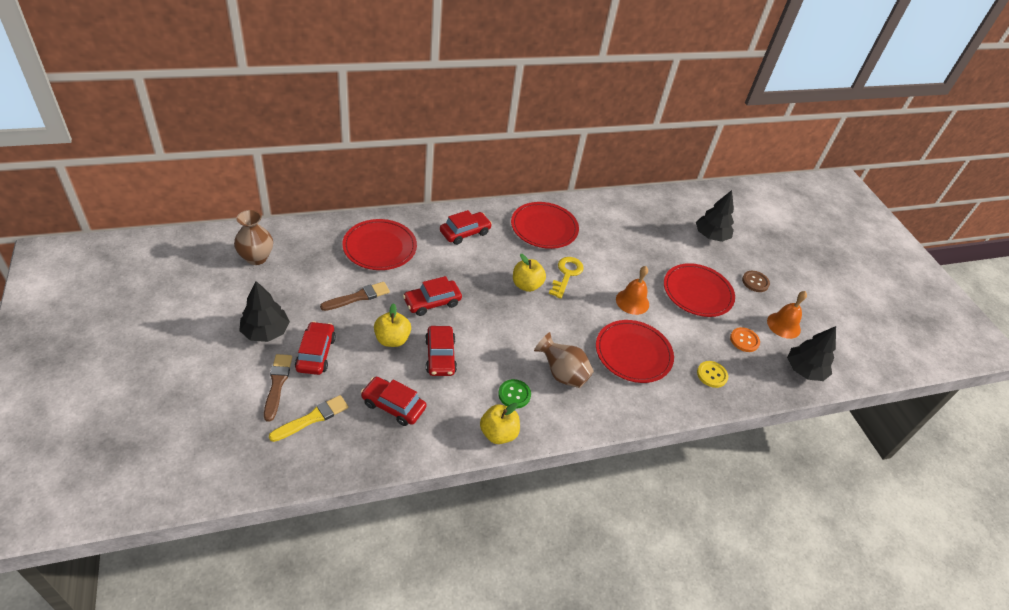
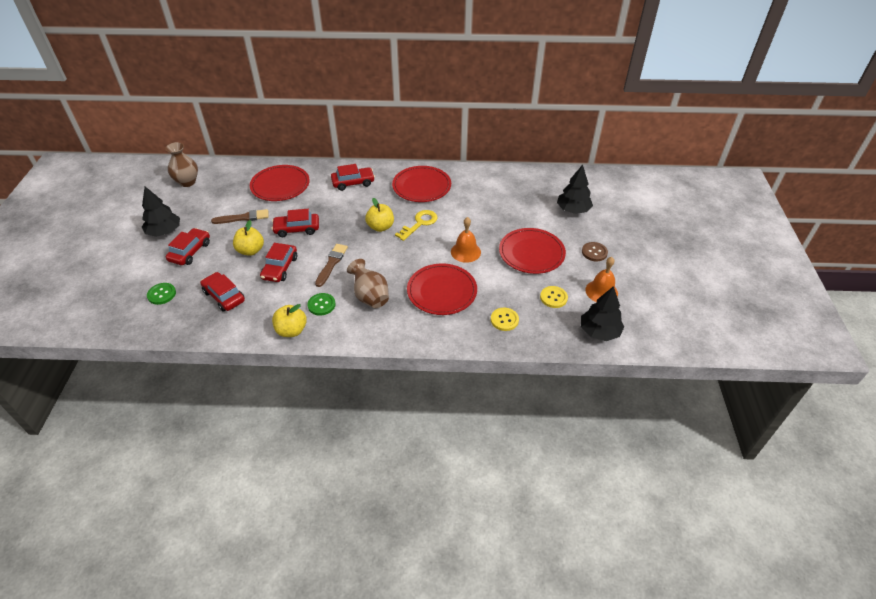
camera: 25 degrees right, 0 degrees up
brown brush [264,354,292,422] -> brown brush moved to [315,244,348,287]
yellow brush [269,395,348,442] -> green button [147,283,176,305]
orange button [730,327,760,352] -> yellow button [540,286,568,308]

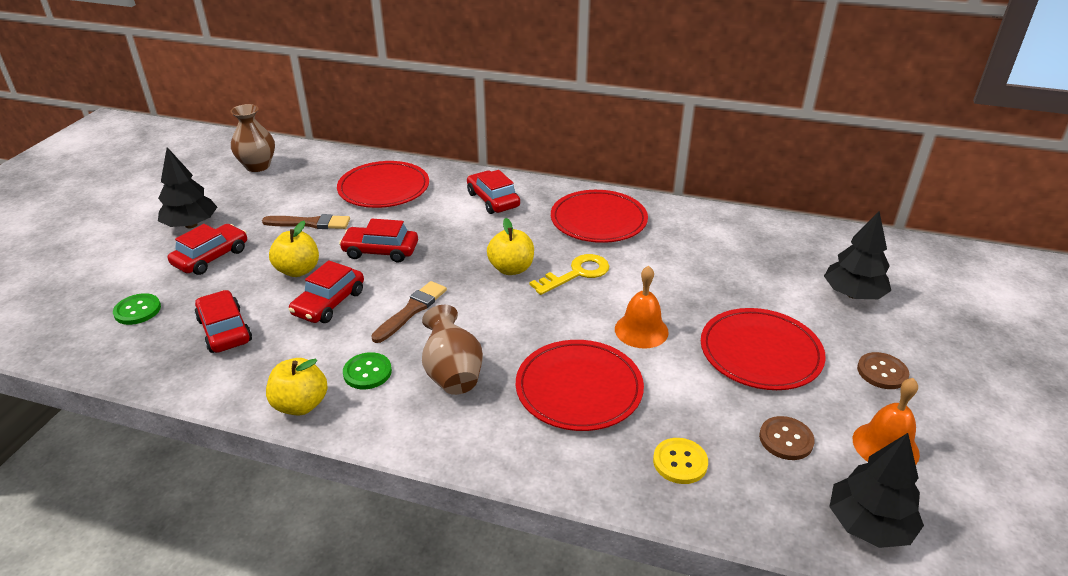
camera: 15 degrees right, 10 degrees down
red car [331,164,375,191] -> red car turned 120 degrees counterclockwise [467,170,520,214]
yellow button [540,286,568,308] -> brown button [759,416,815,460]

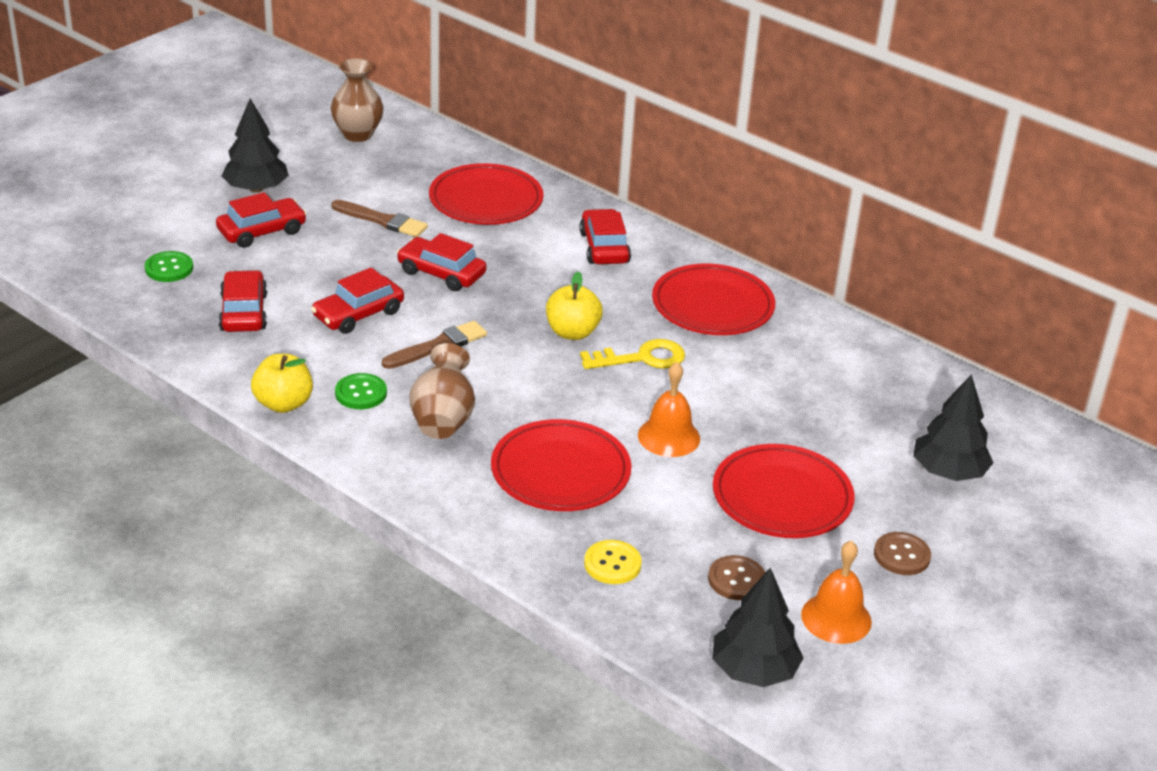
camera: 20 degrees right, 0 degrees up
yellow apple [269,221,319,277] -> none

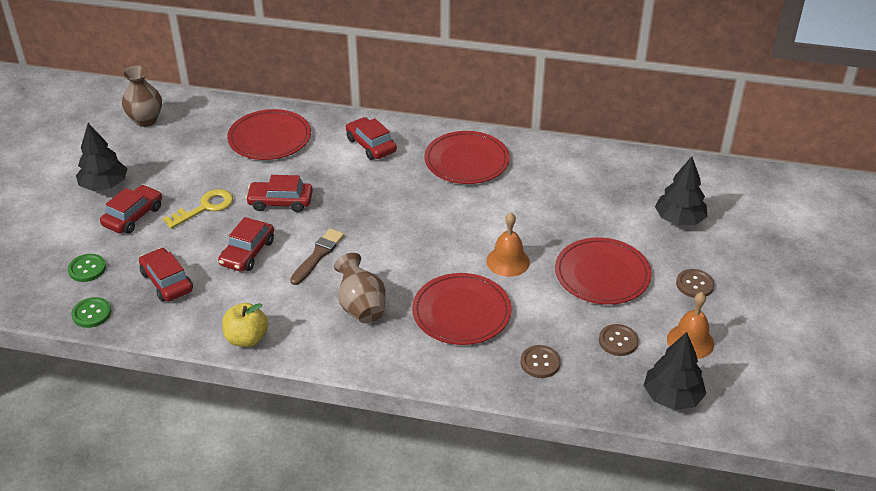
camera: 25 degrees left, 5 degrees up
brown brush [331,200,428,237] -> none
green button [335,373,387,409] -> green button moved to [71,297,111,328]
yellow apple [546,271,603,340] -> none
yellow key [580,339,685,369] -> yellow key moved to [163,189,233,229]
yellow button [584,540,642,584] -> brown button [521,345,561,378]

